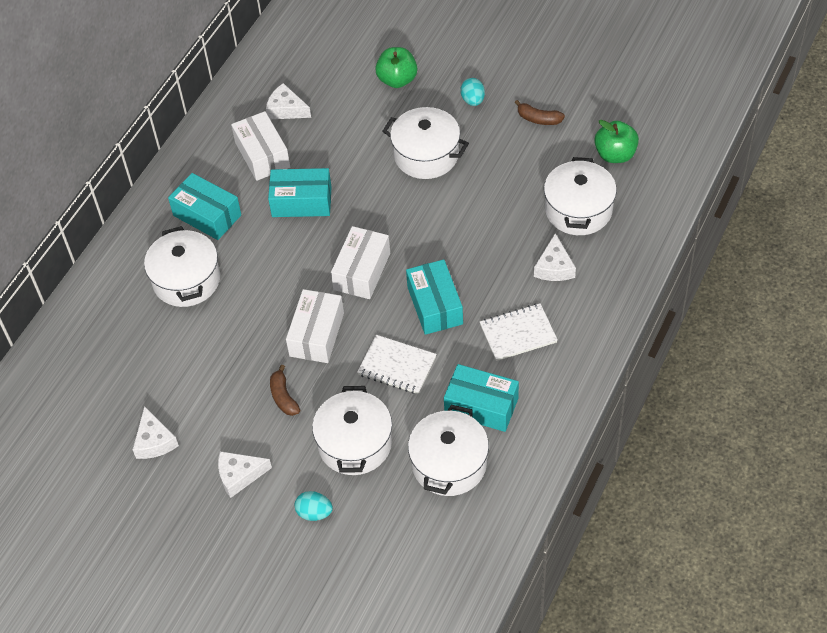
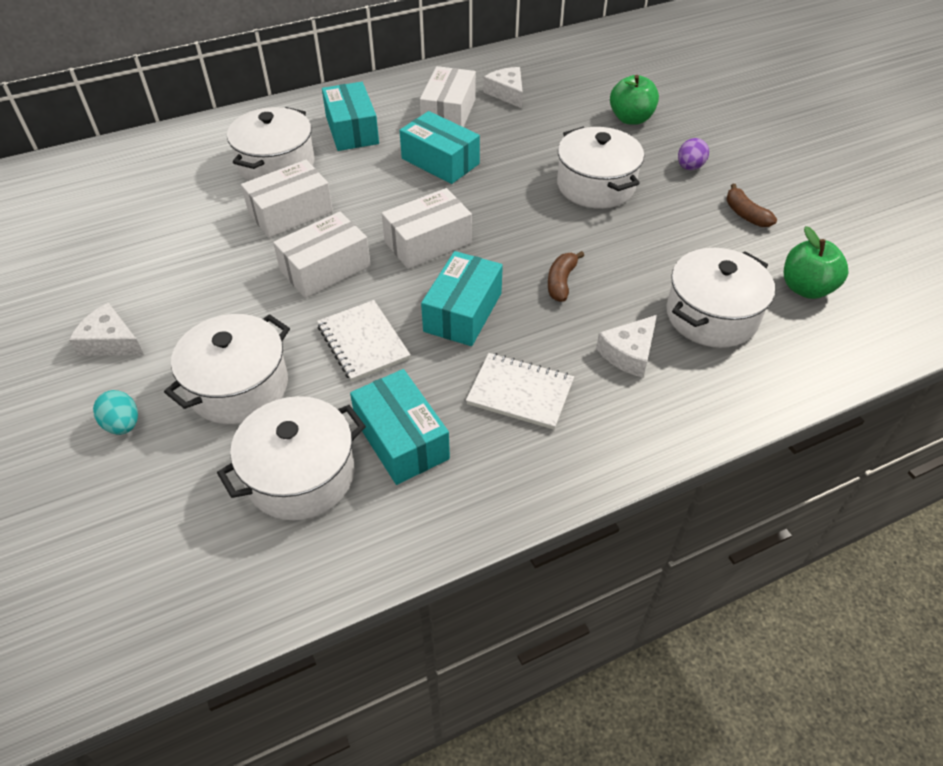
camera: 35 degrees right, 5 degrees down
white cheese [133,406,179,459] -> none
brown banana [270,365,300,416] -> brown banana moved to [548,251,584,302]
turquoise egg [460,78,485,106] -> purple egg [678,138,709,170]
none -> white box [241,160,333,238]

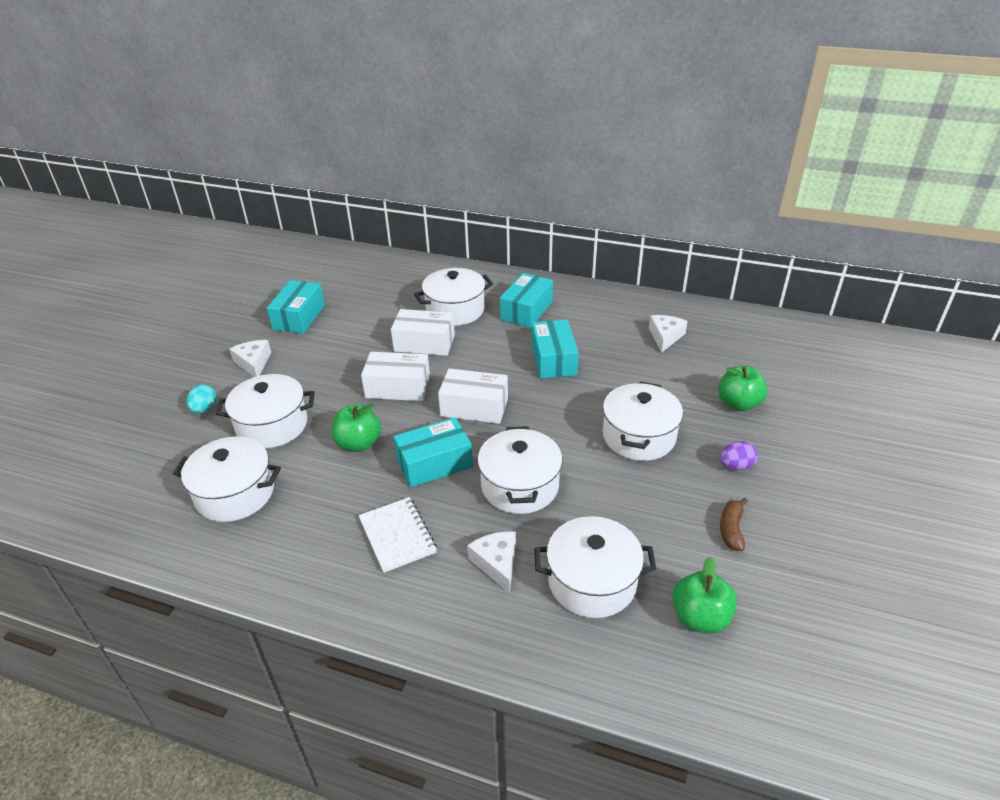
camera: 45 degrees right, 10 degrees down
white notebook [317,300,411,382] -> green apple [332,404,381,452]
turquoise box [350,369,450,485] -> turquoise box moved to [267,280,325,334]
white box [420,66,476,127] -> none
brown banana [548,251,584,302] -> white pot [477,426,562,514]
white cheese [596,315,657,378] -> white cheese turned 75 degrees clockwise [467,532,516,593]

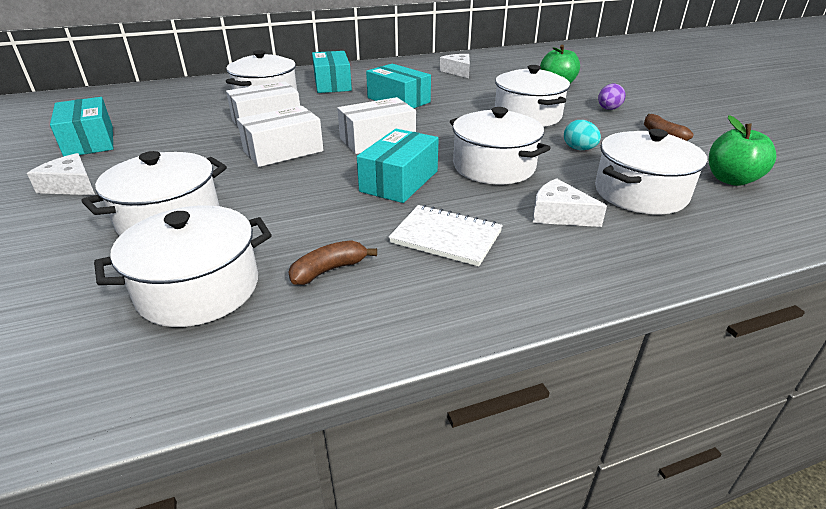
camera: 40 degrees left, 5 degrees down
turquoise egg [186,384,216,414] -> turquoise egg moved to [564,120,601,150]
green apple [332,404,381,452] -> none
none -> brown banana [288,240,377,285]

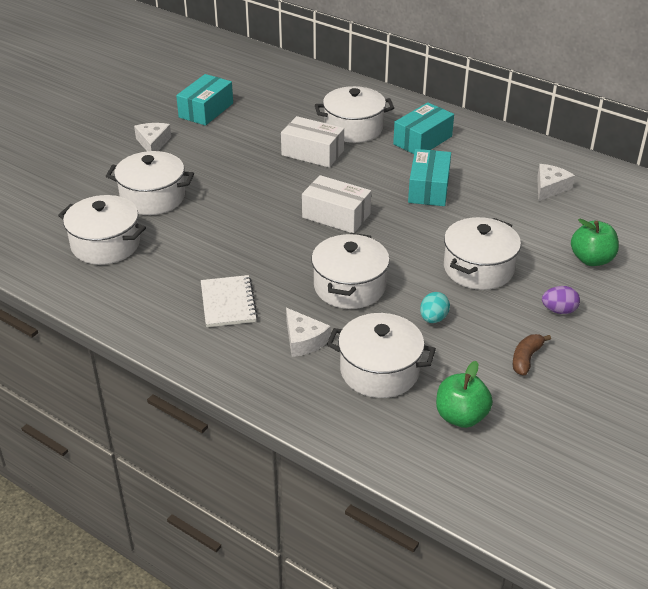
camera: 55 degrees right, 5 degrees up
white box [237,106,324,167] -> none
brown banana [288,240,377,285] -> none
turquoise box [357,129,439,203] -> none
white cheese [533,178,607,227] -> white cheese turned 150 degrees clockwise [286,308,331,357]

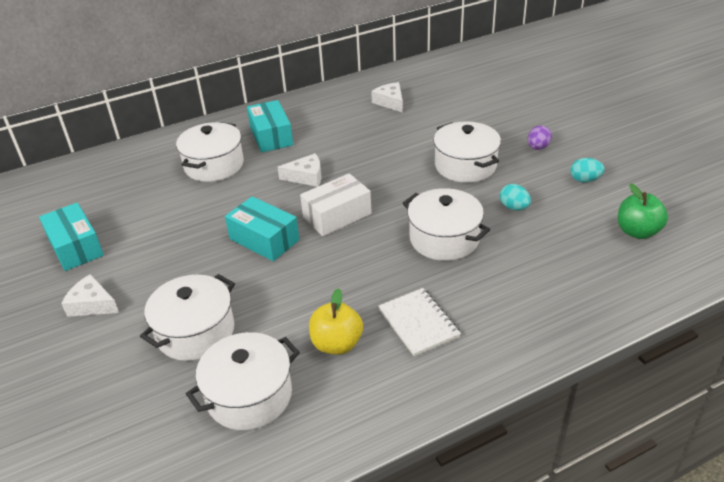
camera: 60 degrees left, 0 degrees up
white notebook [201,275,258,327] -> white notebook turned 45 degrees clockwise [378,288,461,356]
white box [281,116,344,168] -> none
white cheese [286,308,331,357] -> white cheese moved to [277,153,321,187]
white pot [327,313,436,398] -> none
turquoise box [408,149,451,206] -> turquoise box moved to [225,196,300,261]
brown banana [513,334,551,375] -> turquoise egg [570,158,604,183]
green apple [571,219,619,266] -> none
none -> yellow apple [309,288,363,355]

